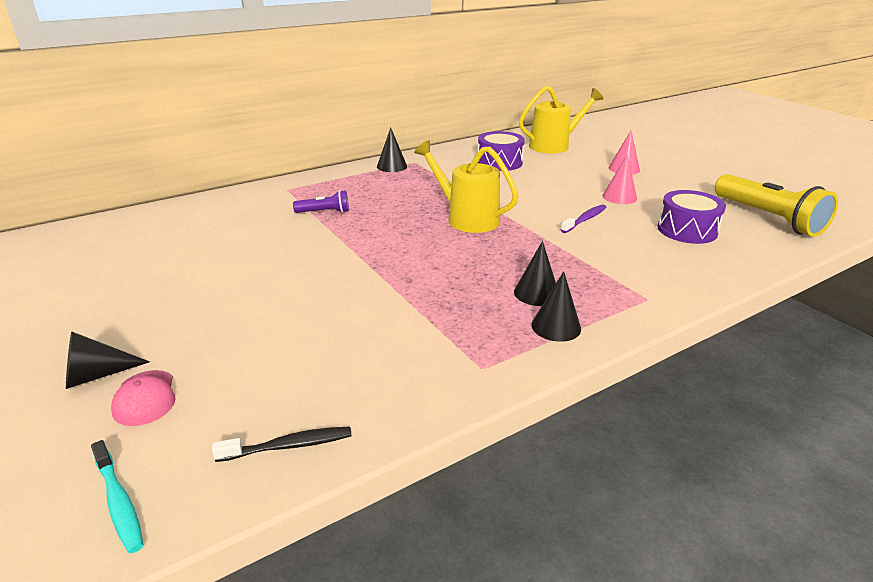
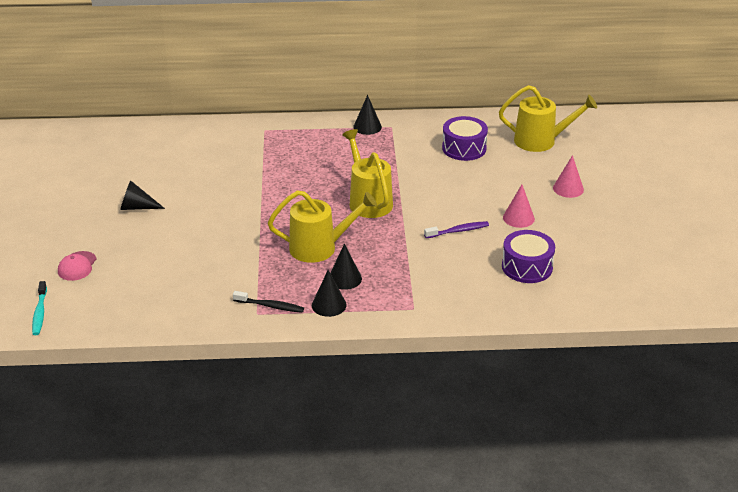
camera: 30 degrees right, 5 degrees up
black cone [66,331,150,389] -> black cone moved to [120,180,165,210]
black toothbrush [212,426,352,462] -> black toothbrush moved to [233,291,304,313]
purple flashlight [293,190,349,213] -> none
yellow flashlight [715,174,838,237] -> none
none -> yellow watering can [268,190,377,263]

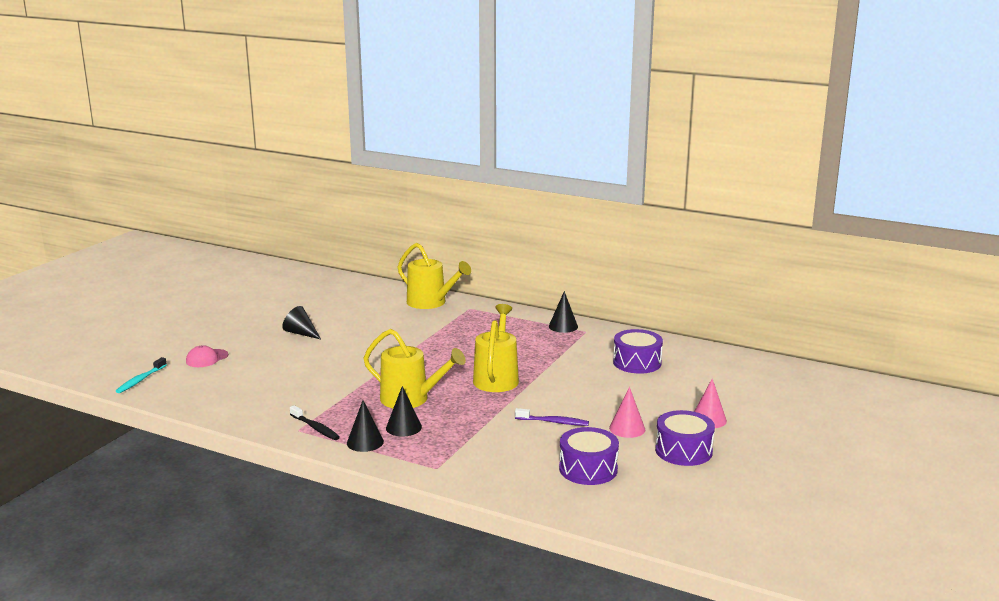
camera: 30 degrees right, 15 degrees down
yellow watering can [499,85,597,152] -> yellow watering can moved to [398,243,471,309]
none -> purple drum [655,410,715,466]

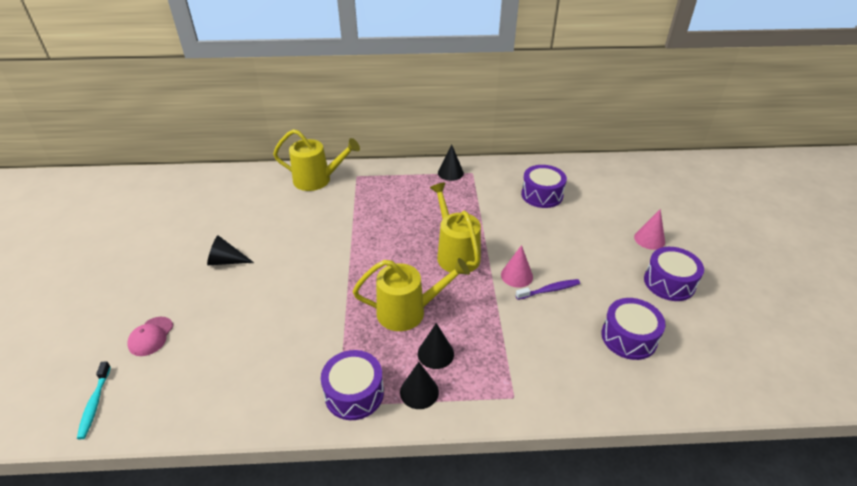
camera: 30 degrees left, 20 degrees up
black toothbrush [290,405,340,440] -> purple drum [321,350,384,420]
pink cone [609,387,645,438] -> pink cone moved to [501,245,533,288]

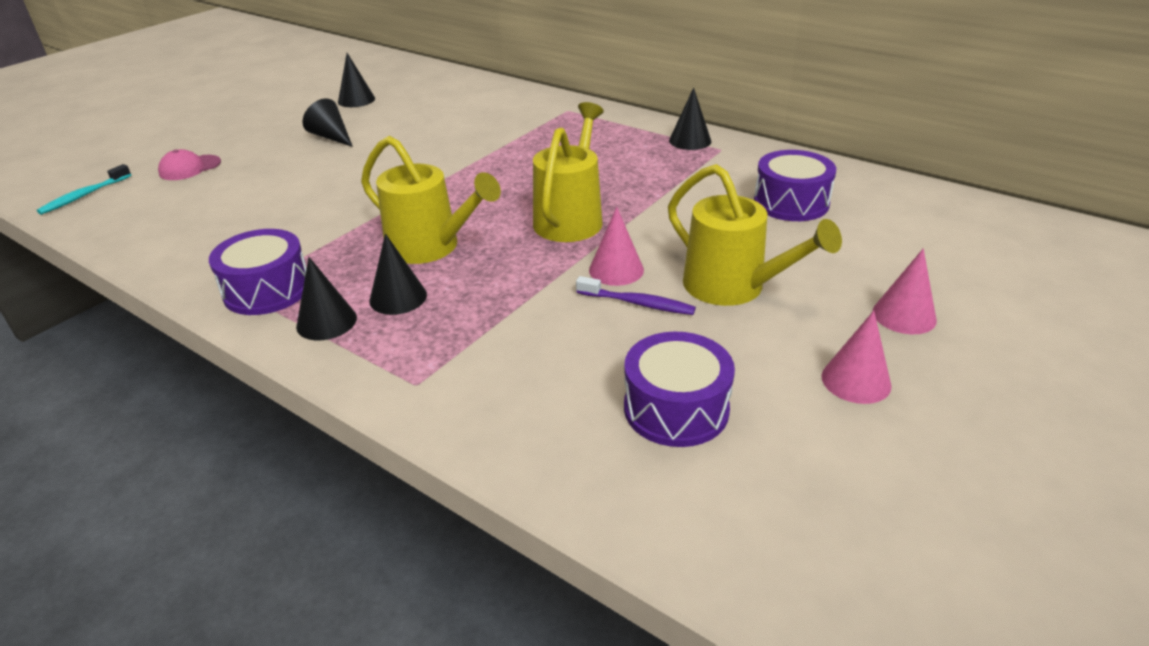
camera: 40 degrees right, 5 degrees down
yellow watering can [273,129,360,191] -> yellow watering can moved to [668,164,842,306]
purple drum [644,247,704,301] -> pink cone [821,310,892,404]
none -> black cone [338,53,375,107]

